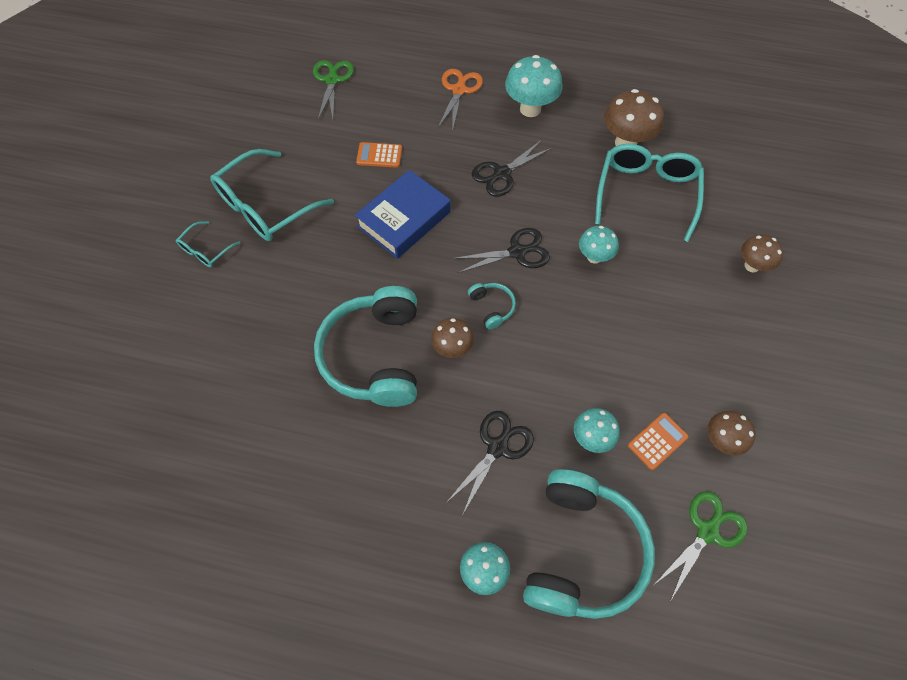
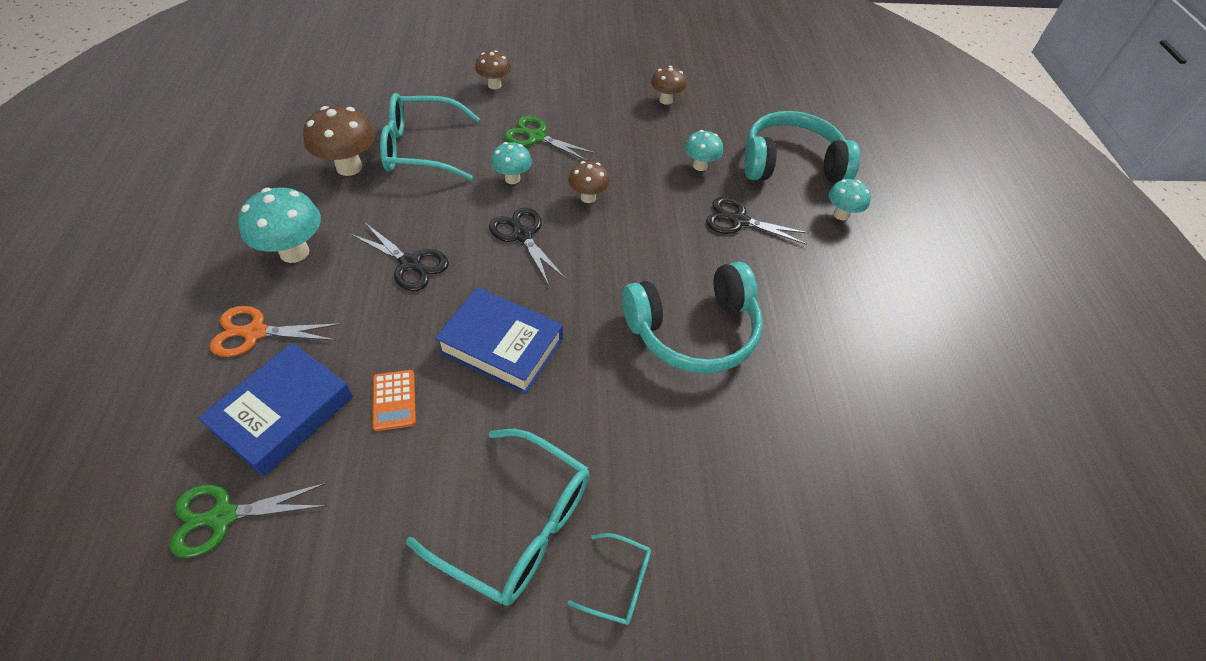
camera: 110 degrees left, 10 degrees down
brown mushroom [431,318,474,358] -> brown mushroom moved to [568,161,610,203]
turquoise headphones [468,283,516,330] -> none
orange calculator [628,413,689,470] -> none
green scissors [654,491,748,601] -> green scissors moved to [505,116,596,161]
none -> blue book [198,343,353,477]

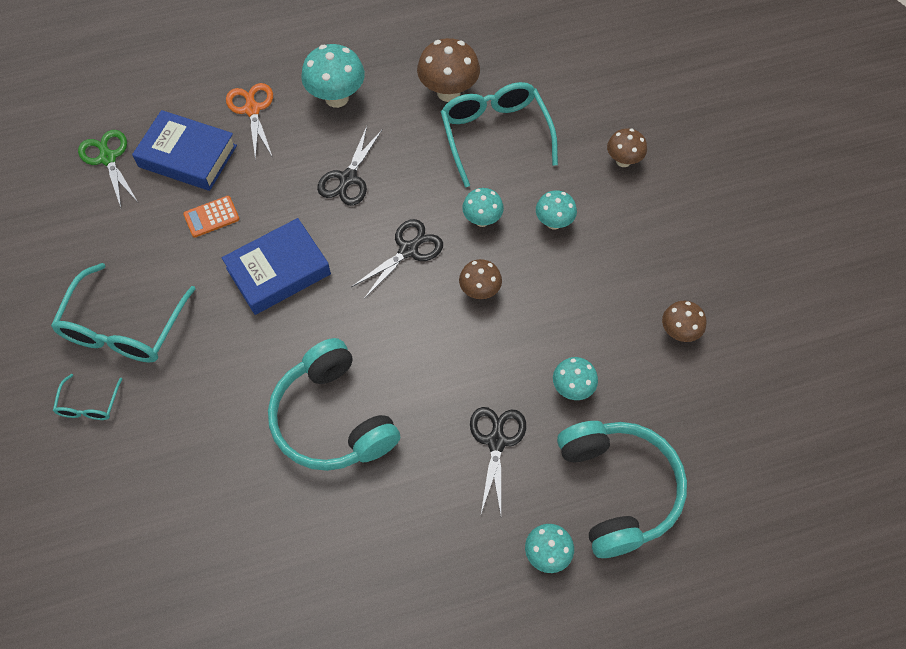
camera: 80 degrees right, 10 degrees up
blue book [435,287,563,394] -> blue book turned 45 degrees clockwise [222,218,331,315]
green scissors [505,116,596,161] -> turquoise mushroom [536,190,577,230]

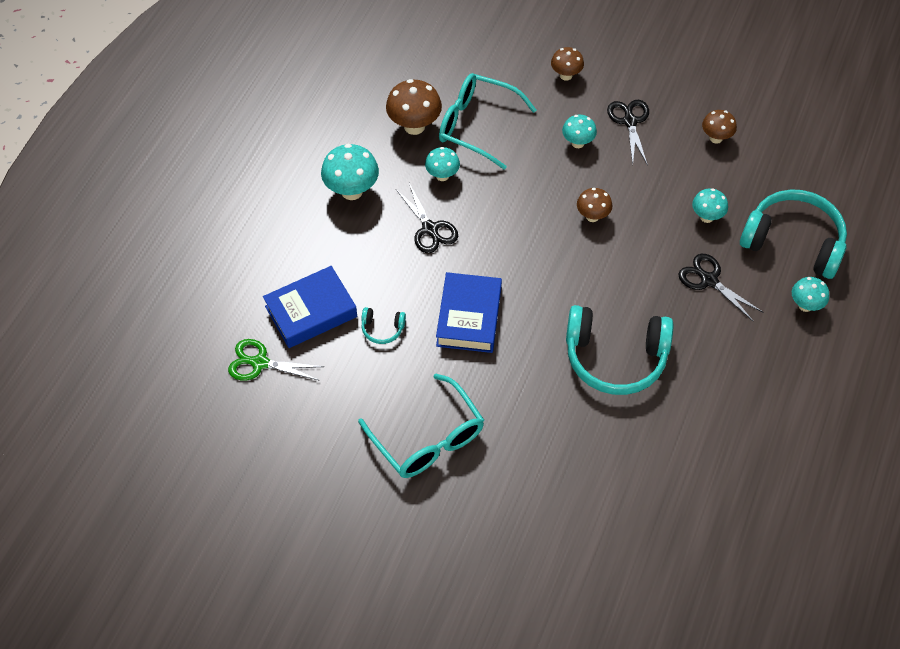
camera: 50 degrees left, 5 degrees down
turquoise glasses [53,374,122,420] -> none
orange calculator [183,196,240,237] -> turquoise headphones [361,307,406,344]
orange scissors [226,83,273,161] -> none
black scissors [351,219,443,299] -> black scissors moved to [607,100,649,165]
turquoise mushroom [462,188,504,227] -> turquoise mushroom moved to [425,147,460,181]

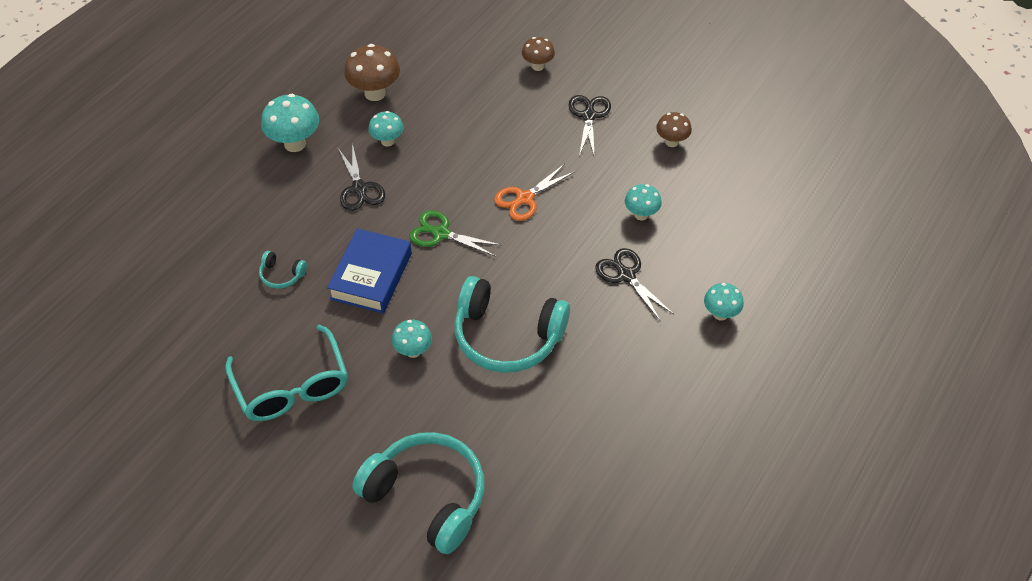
camera: 10 degrees right, 5 degrees down
green scissors [228,339,324,381] -> green scissors moved to [410,210,501,257]
blue book [263,266,357,348] -> none
turquoise glasses [439,73,536,170] -> none
turquoise mushroom [562,115,597,148] -> turquoise mushroom moved to [392,320,432,358]
brown mushroom [577,188,612,222] -> orange scissors [494,164,575,221]
turquoise headphones [740,189,847,279] -> turquoise headphones moved to [352,432,485,554]

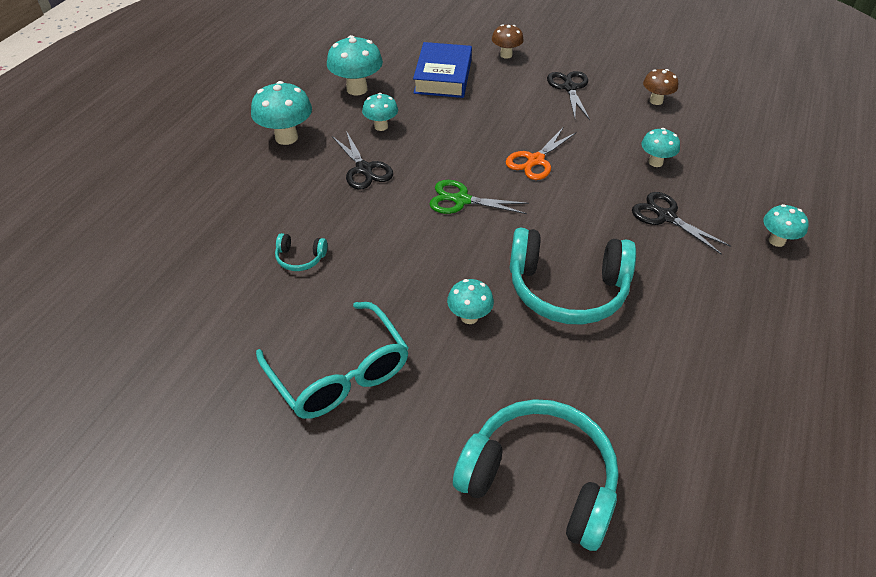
camera: 10 degrees left, 5 degrees down
blue book [327,228,412,313] -> blue book moved to [413,42,472,98]
brown mushroom [344,44,400,101] -> turquoise mushroom [327,35,383,95]

